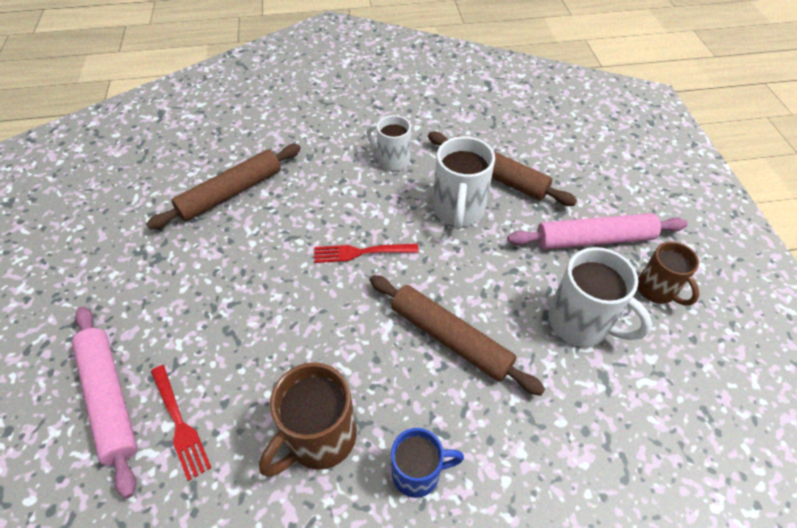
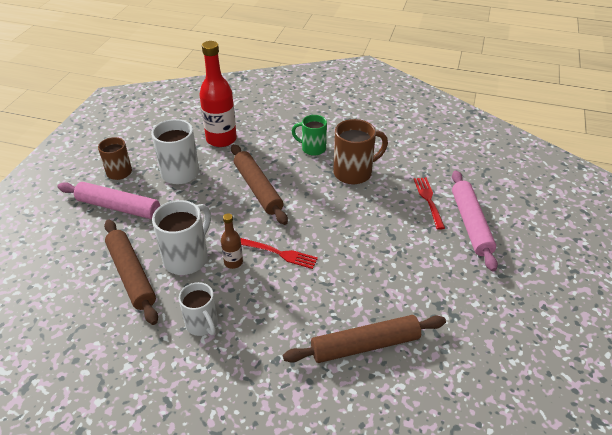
camera: 155 degrees left, 10 degrees down
blue mug [391,428,464,498] -> green mug [292,115,327,156]
none -> red bottle [200,41,237,147]
none -> brown bottle [221,213,243,269]

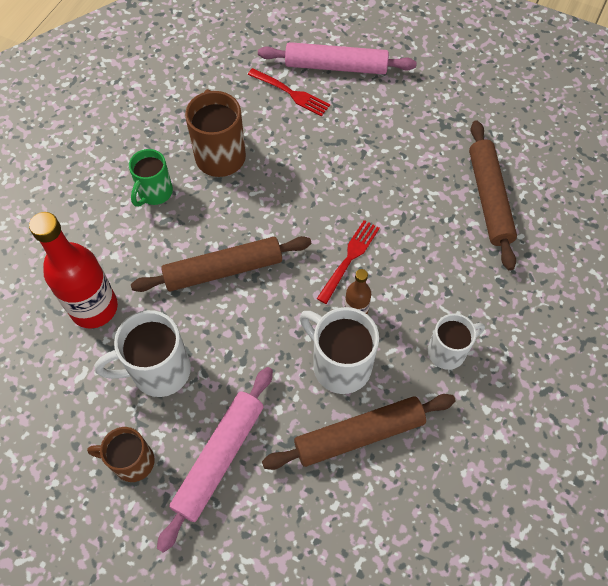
camera: 80 degrees left, 20 degrees up
red fork [414,177,445,230] -> red fork turned 150 degrees counterclockwise [248,68,330,117]

